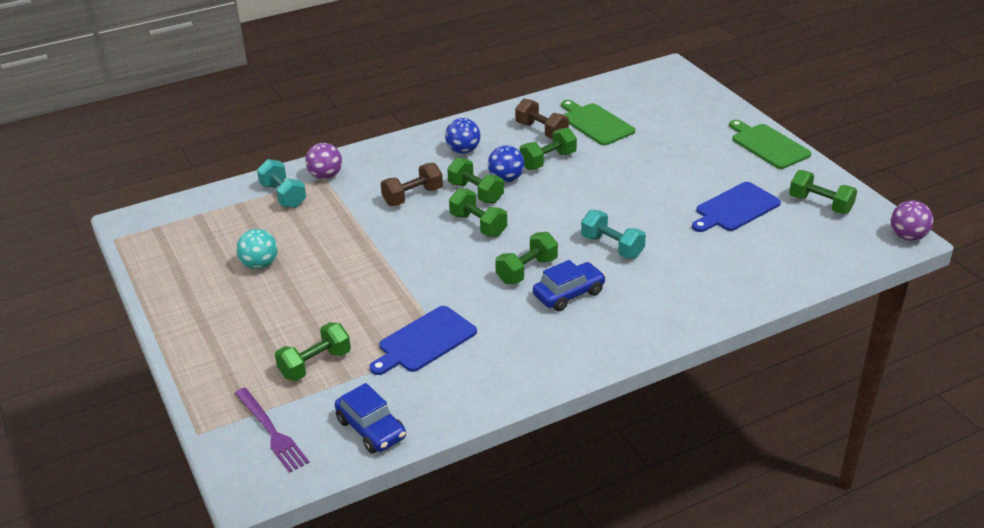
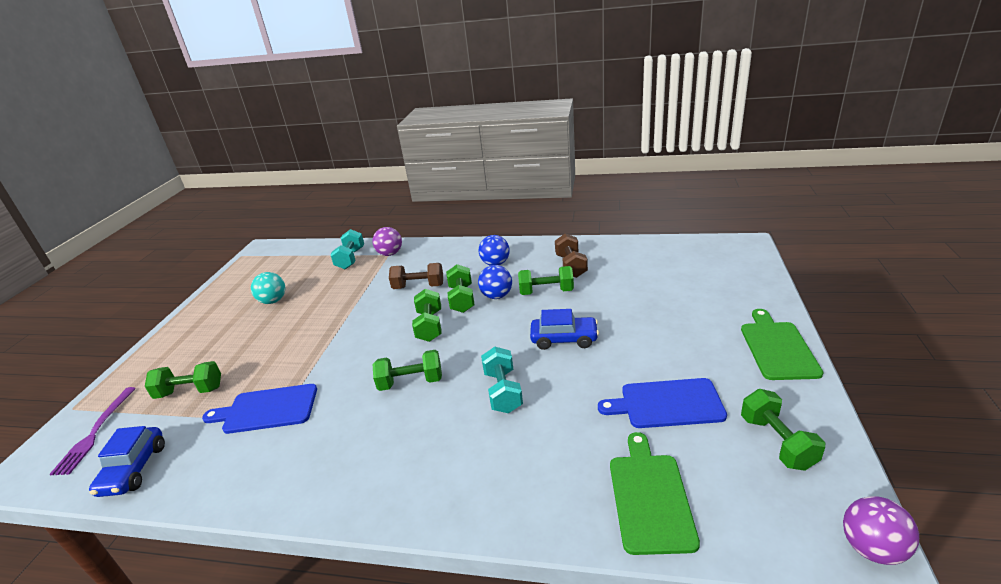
camera: 40 degrees right, 5 degrees down
blue car [533,260,606,311] -> blue car moved to [530,309,599,350]
green cutting board [561,100,635,145] -> green cutting board moved to [610,432,700,555]

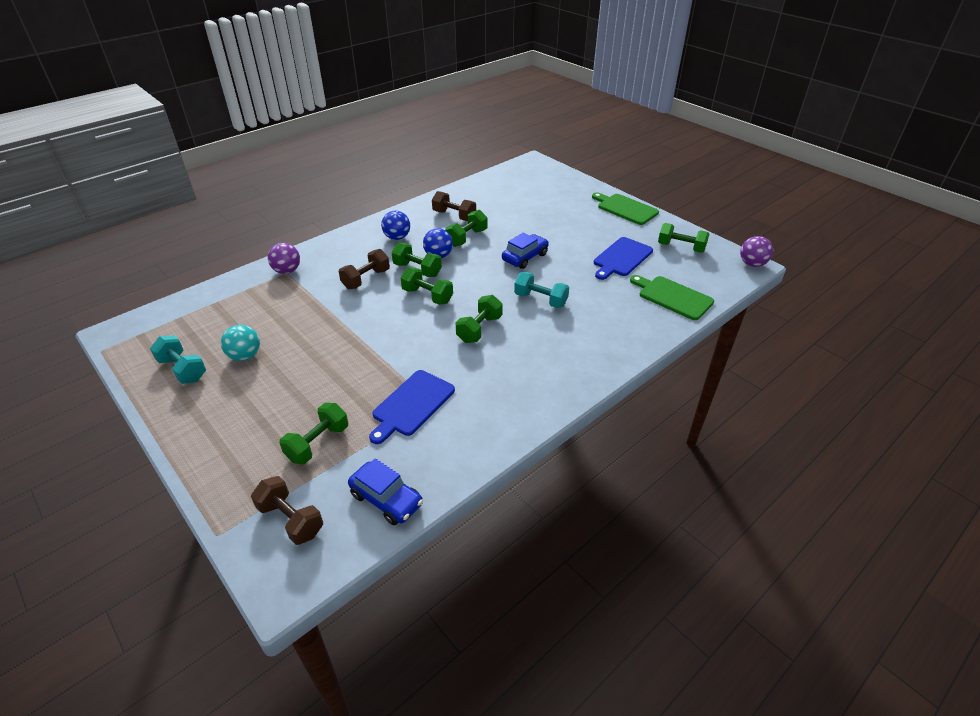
camera: 55 degrees left, 10 degrees up
purple fork [50,387,136,475] -> brown dumbbell [251,476,323,545]
turquoise dumbbell [330,229,364,269] -> turquoise dumbbell moved to [150,336,206,384]

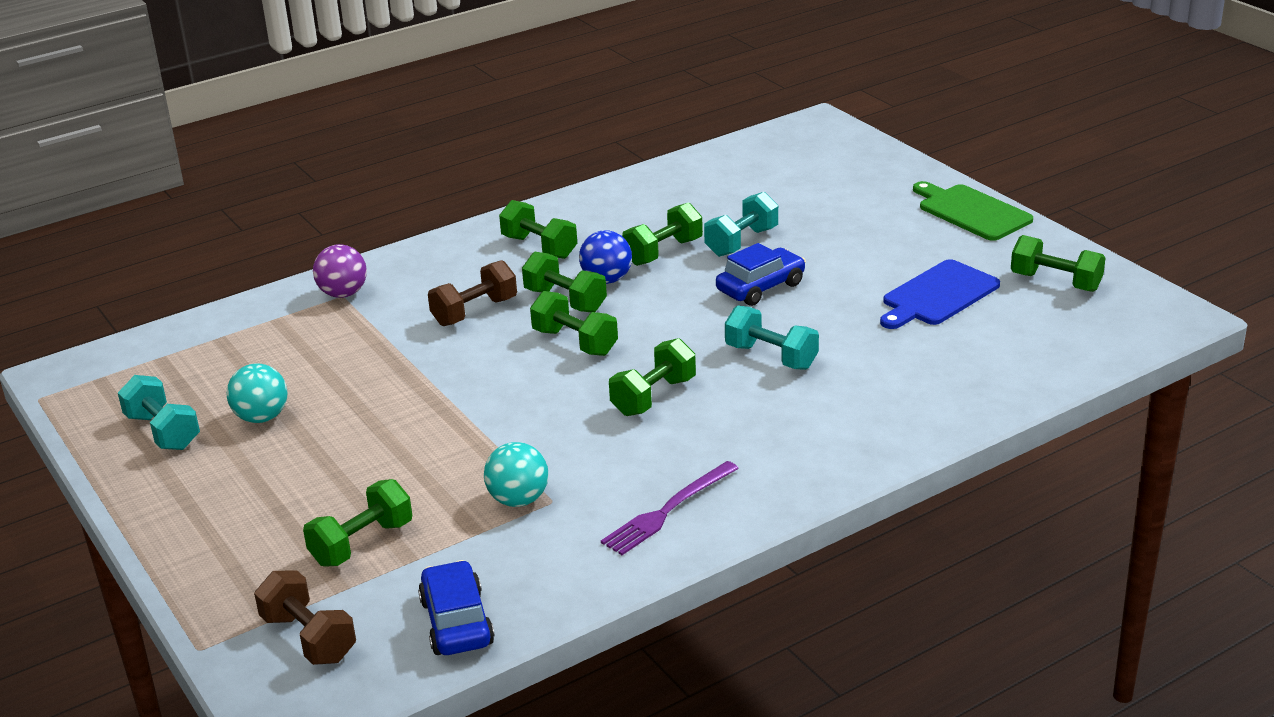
camera: 10 degrees right, 10 degrees down
blue car [348,458,423,525] -> blue car turned 150 degrees counterclockwise [418,560,495,655]
blue cutting board [369,370,455,444] -> turquoise ball [484,442,549,507]
blue ball [381,211,410,240] -> green dumbbell [499,200,577,259]
brown dumbbell [432,191,476,221] -> none
green cutting board [630,275,714,320] -> none
purple ball [740,236,773,267] -> none
none -> purple fork [601,461,739,555]
none -> turquoise dumbbell [704,192,778,257]

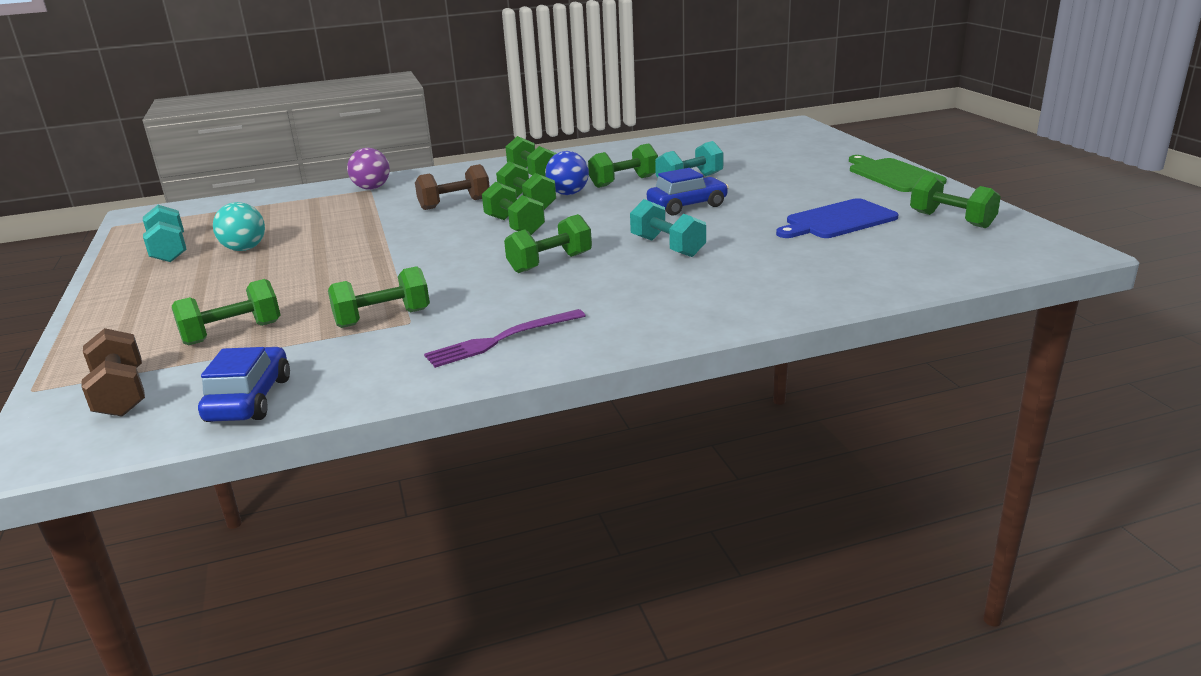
camera: 15 degrees right, 5 degrees down
turquoise ball [484,442,549,507] -> green dumbbell [328,266,430,328]

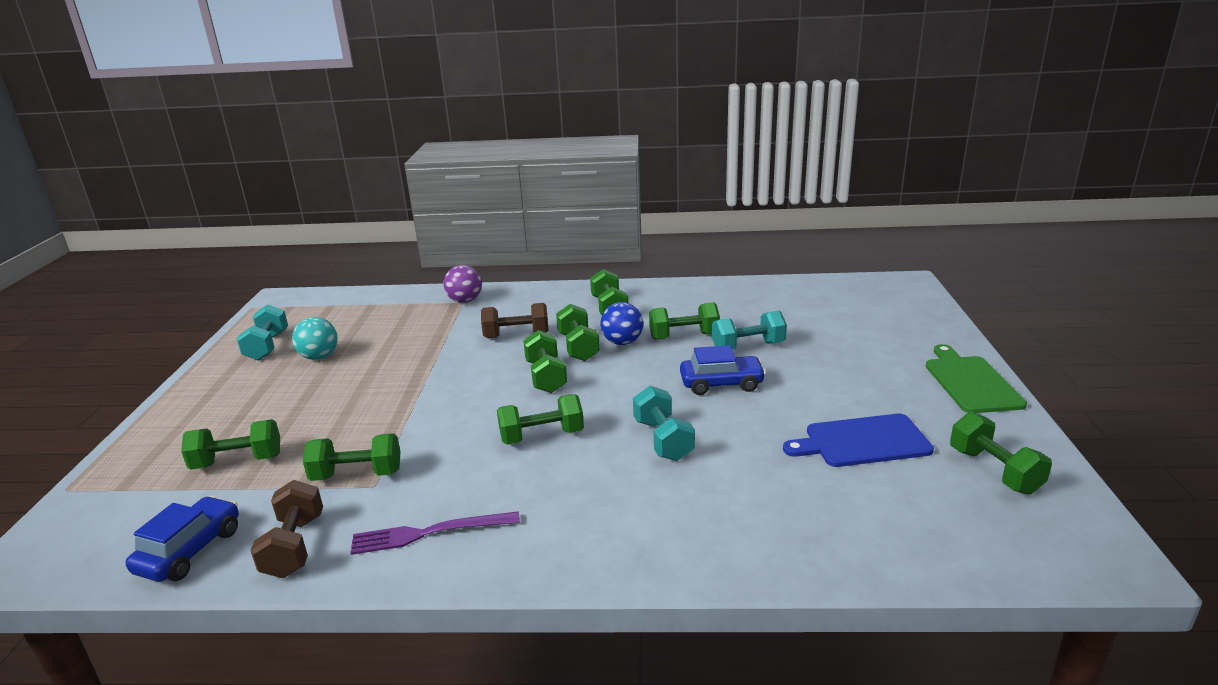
camera: 20 degrees right, 0 degrees up
brown dumbbell [81,328,145,417] -> brown dumbbell moved to [250,480,323,578]

